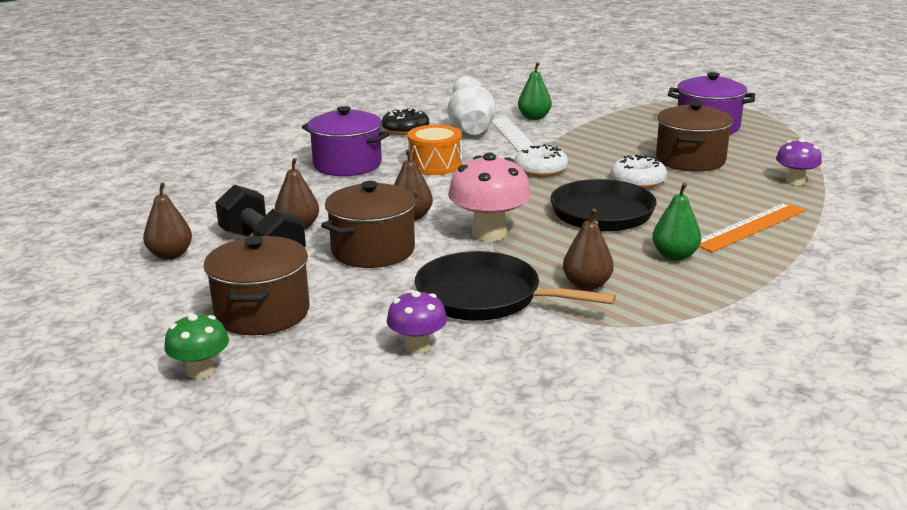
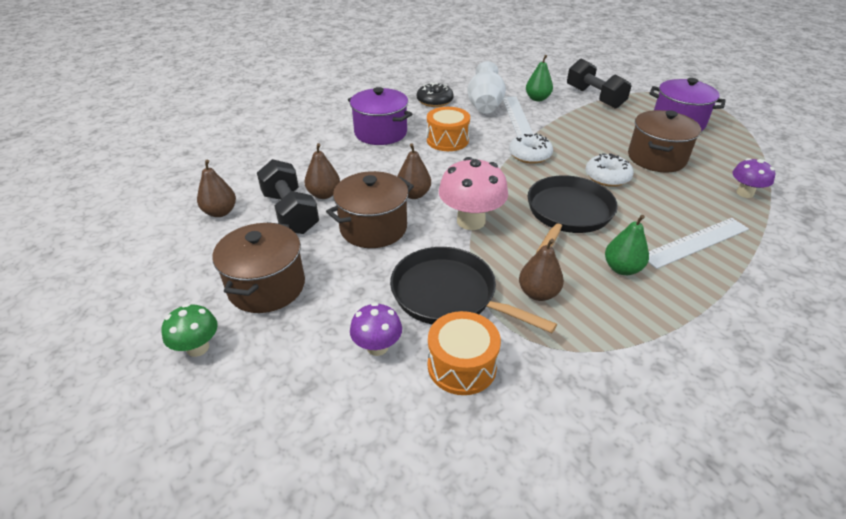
camera: 10 degrees right, 15 degrees up
orange ruler [699,203,805,252] -> white ruler [648,218,749,269]
none -> orange drum [428,311,501,395]
none -> black dumbbell [567,59,631,109]

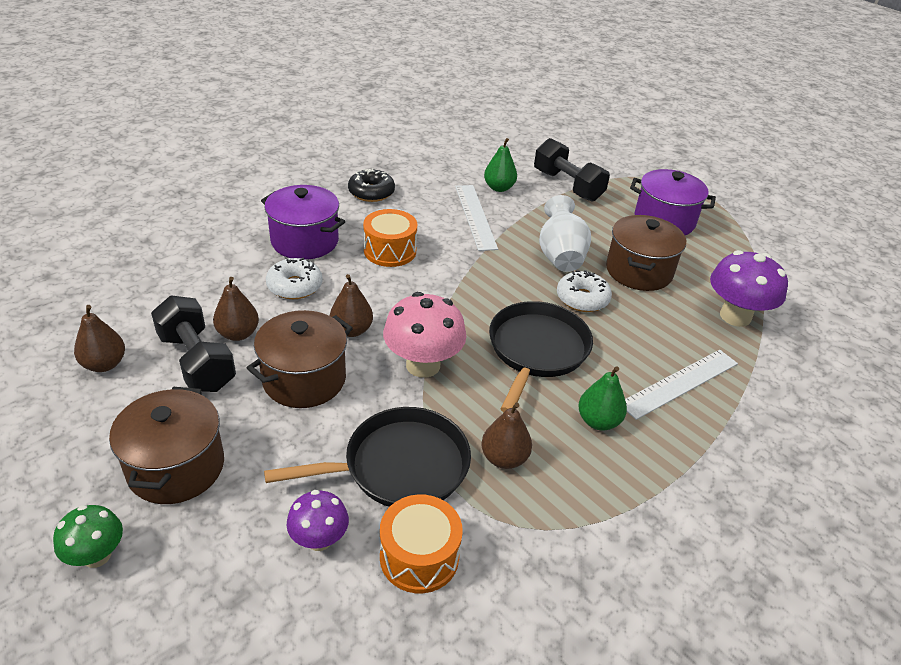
camera: 10 degrees left, 0 degrees up
black pan [390,247,557,333] -> black pan turned 135 degrees clockwise [264,407,471,507]
white vase [467,61,506,114] -> white vase moved to [539,195,591,272]
white donut [509,133,553,164] -> white donut moved to [266,258,323,299]
purple mushroom [732,158,775,198] -> purple mushroom [710,250,788,327], size x1.69

